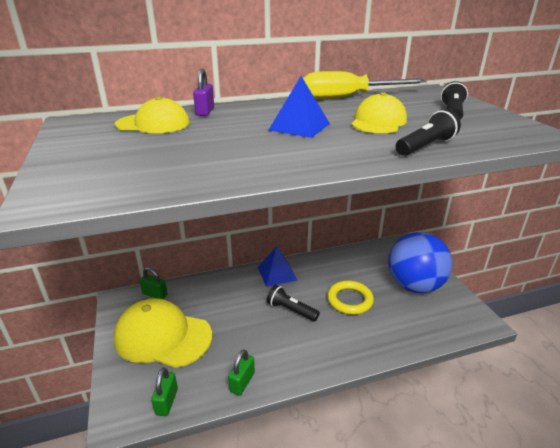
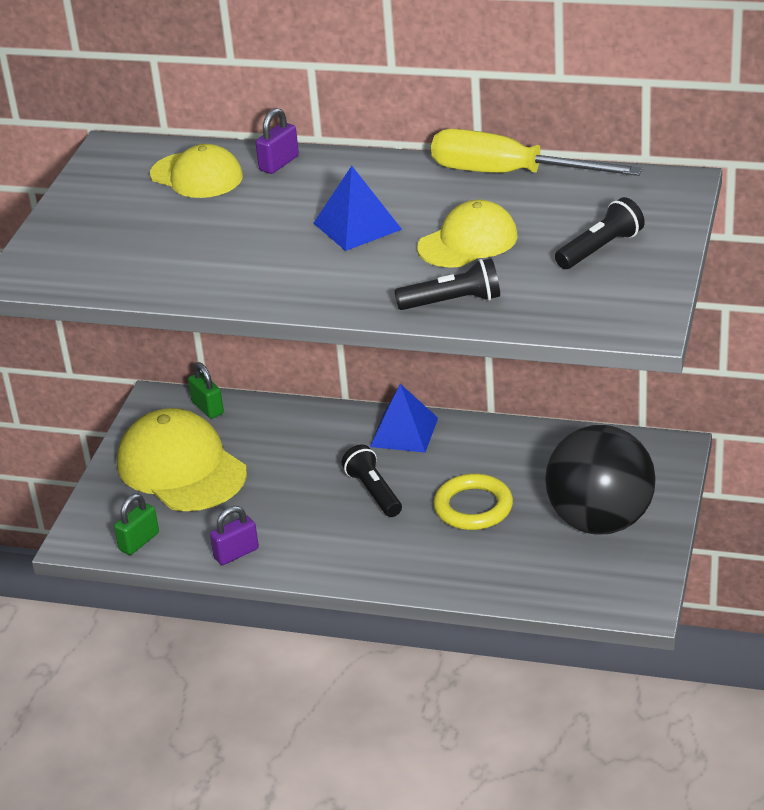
camera: 35 degrees right, 5 degrees up
green padlock [228,350,255,396] -> purple padlock [210,506,259,565]
blue ball [388,232,452,293] -> black ball [545,425,656,535]

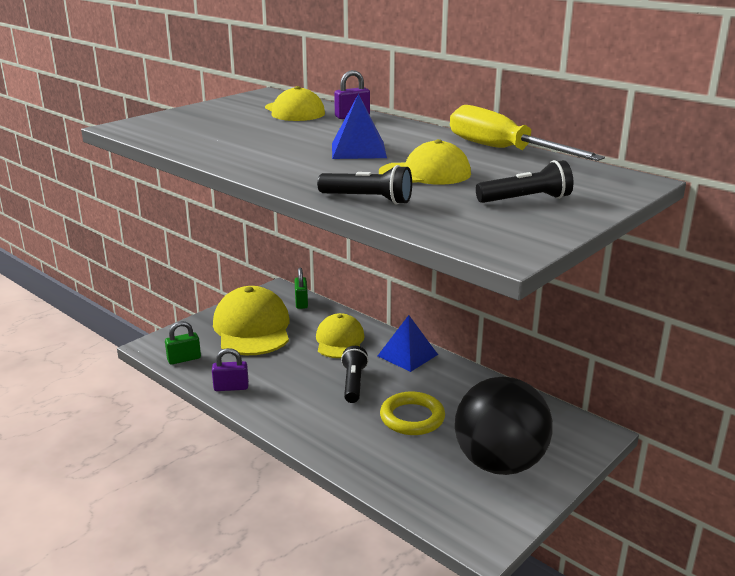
camera: 25 degrees right, 10 degrees down
none -> yellow cap [316,313,365,358]

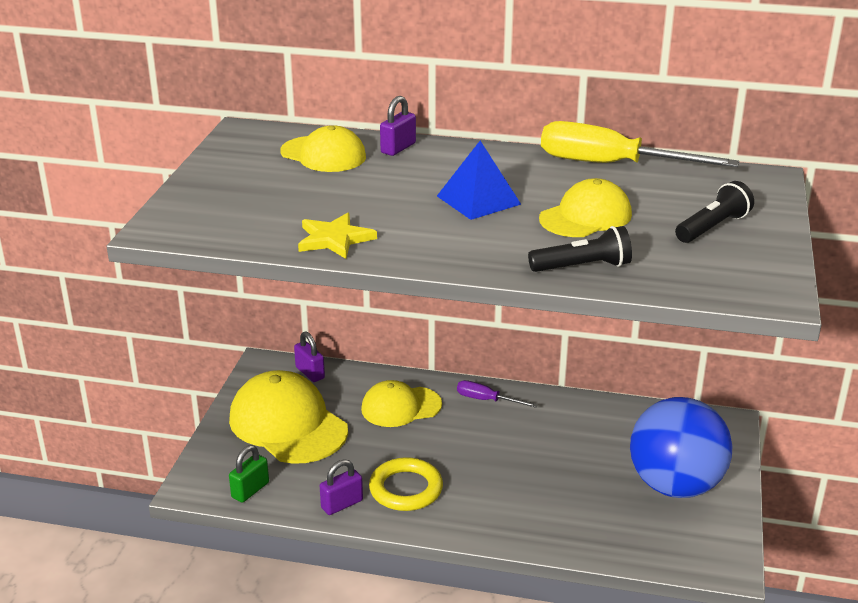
camera: 30 degrees left, 5 degrees up
green padlock [294,268,308,309] -> purple padlock [294,331,325,382]
yellow cap [316,313,365,358] -> yellow cap turned 75 degrees counterclockwise [361,380,442,427]
black flashlight [341,346,369,403] -> none
blue pyramid [378,315,438,372] -> purple screwdriver [457,380,538,408]
yellow ring [380,392,445,435] -> yellow ring moved to [369,457,443,511]
black ball [455,376,553,475] -> blue ball [630,397,732,498]
none -> yellow star [298,213,377,259]

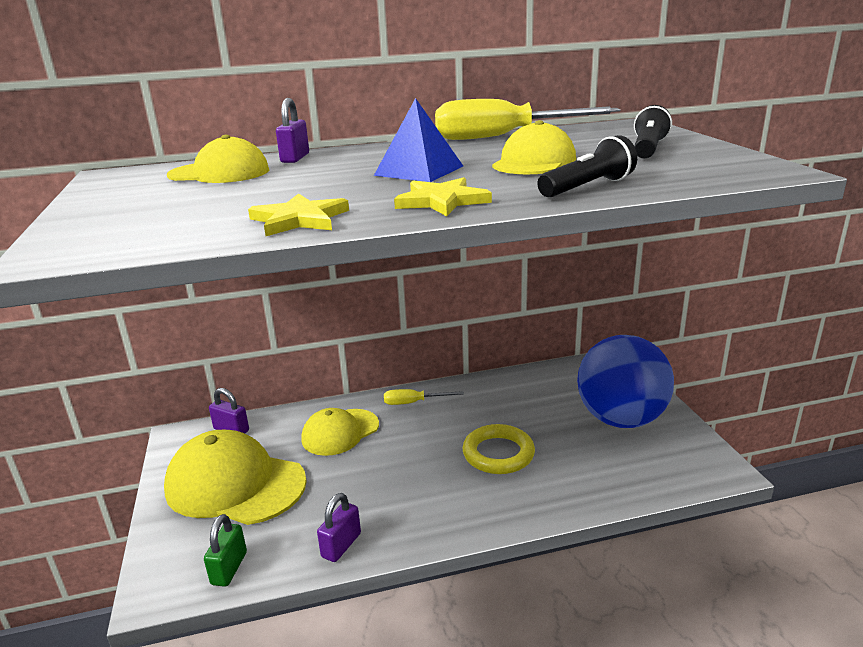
camera: 25 degrees left, 5 degrees down
yellow ring [369,457,443,511] -> yellow ring moved to [463,424,535,474]
purple screwdriver [457,380,538,408] -> yellow screwdriver [384,389,464,405]
none -> yellow star [394,177,492,216]

